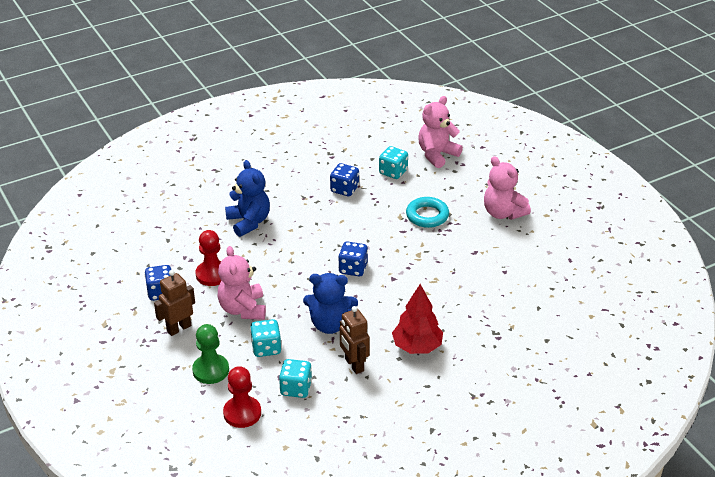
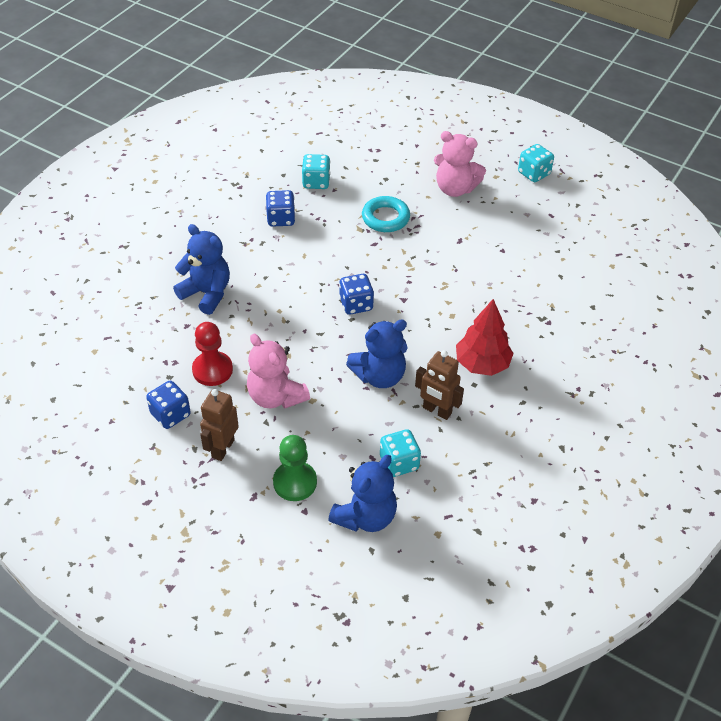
camera: 30 degrees left, 10 degrees up
red pawn [223,366,261,428] -> blue teddy bear [328,455,397,532]
turquoise dice [250,319,282,357] -> turquoise dice moved to [518,144,554,182]
pink teddy bear [418,96,463,168] -> none

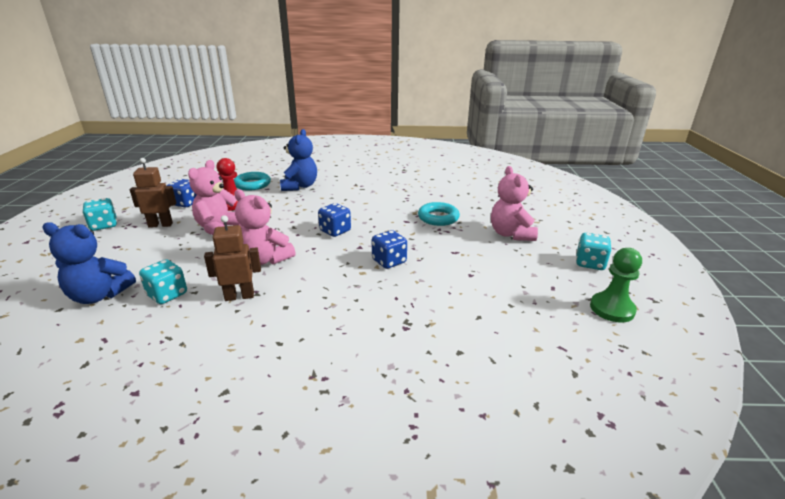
camera: 60 degrees right, 20 degrees down
blue dice [266,190,295,227] -> blue dice moved to [372,230,407,269]
green pawn [273,435,317,501] -> green pawn moved to [590,248,642,323]
turquoise dice [302,154,331,189] -> turquoise dice moved to [82,198,117,231]
blue teddy bear [346,319,408,388] -> pink teddy bear [235,189,296,265]
brown robot [415,350,464,420] -> brown robot turned 75 degrees clockwise [204,215,261,301]
red tree [456,299,514,376] -> none
none -> turquoise ring [234,172,271,191]

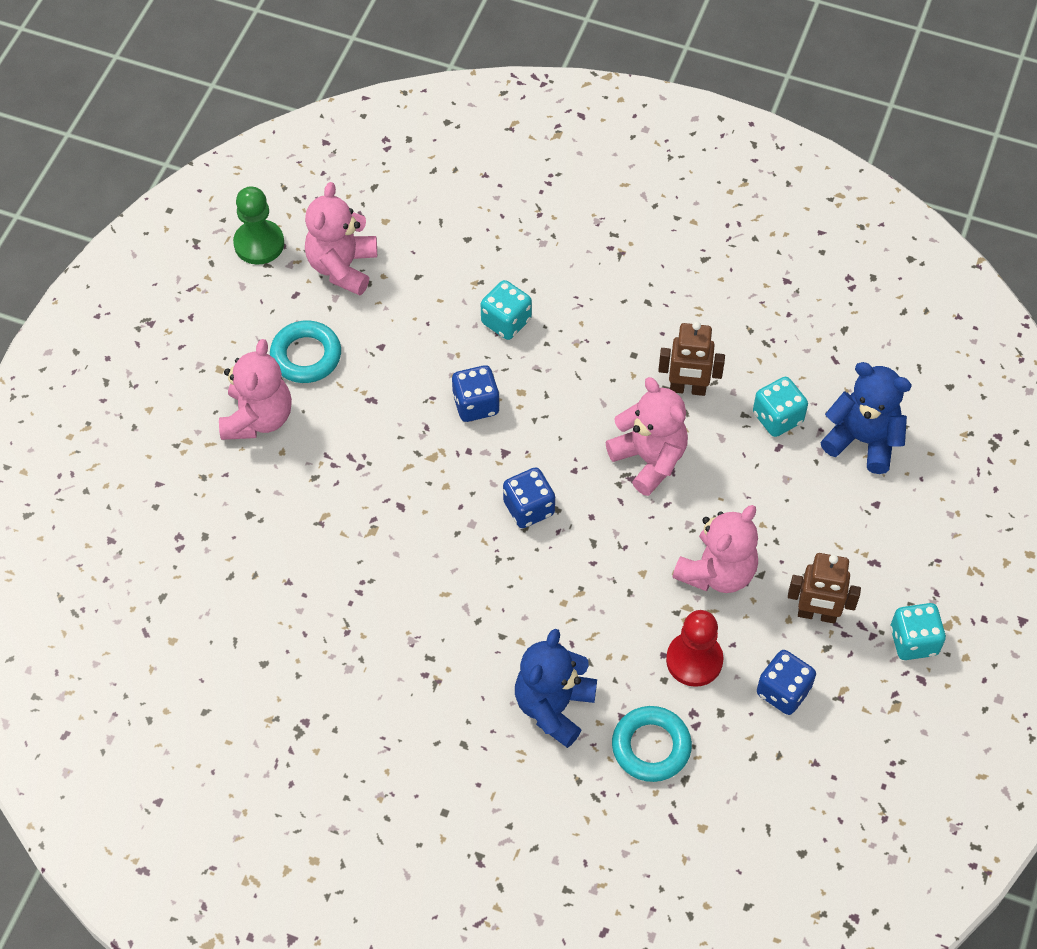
camera: 160 degrees left, 30 degrees up
turquoise ring [418,202,460,226] -> turquoise ring moved to [270,320,341,383]
turquoise dice [576,233,611,270] -> turquoise dice moved to [481,280,532,340]
none -> pink teddy bear [305,182,377,295]

